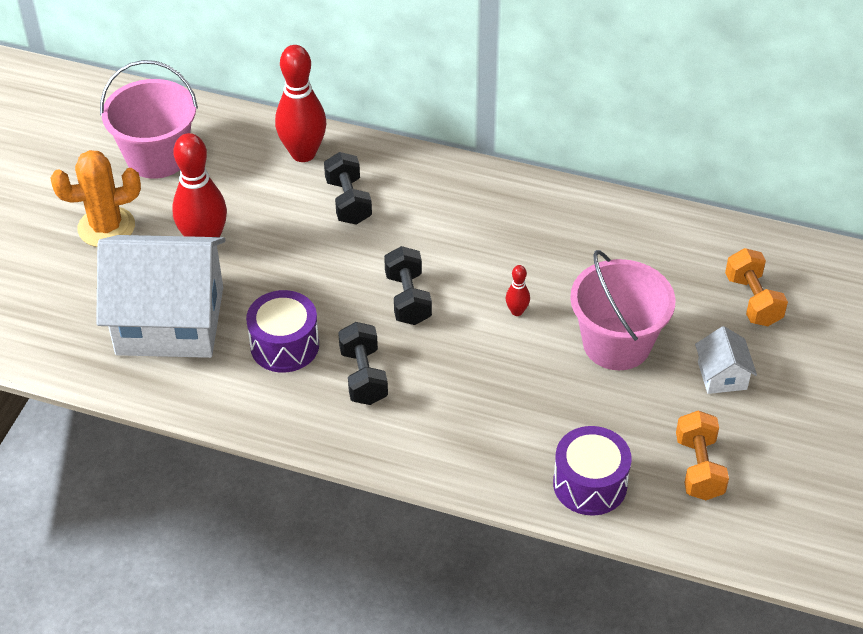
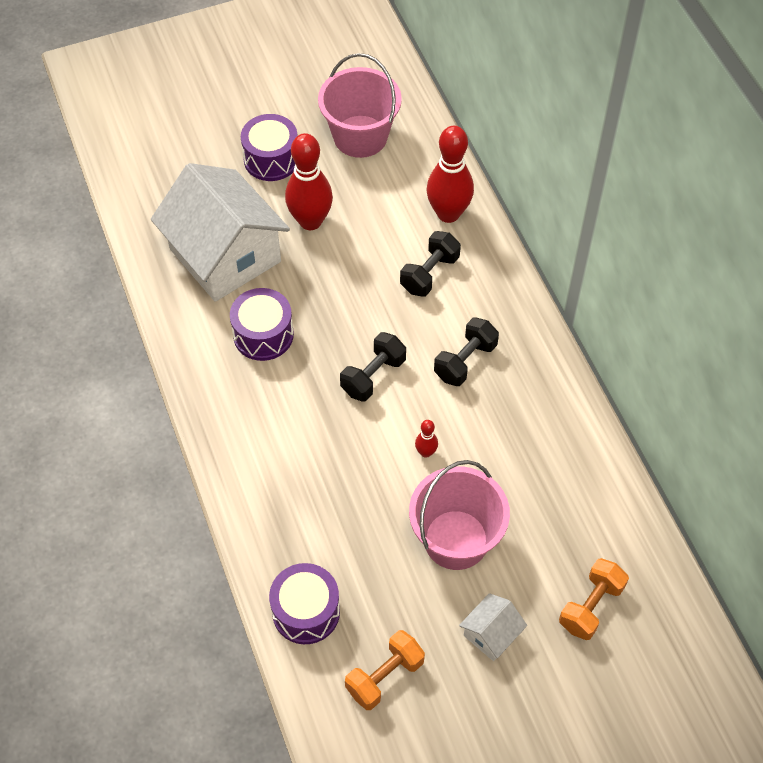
camera: 50 degrees right, 10 degrees up
orange cactus [51,150,141,247] -> purple drum [241,114,298,181]
black dumbbell [338,322,388,405] -> black dumbbell moved to [434,318,499,386]

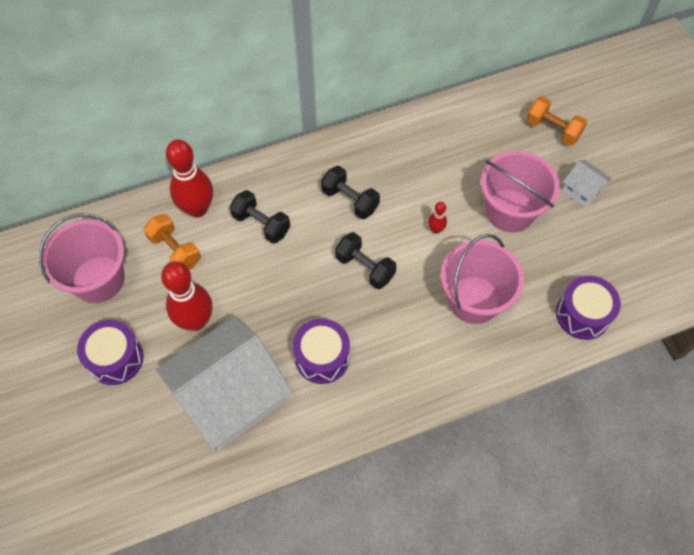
camera: 90 degrees left, 5 degrees up
orange dumbbell [345,630,425,710] -> orange dumbbell moved to [144,214,201,270]
none -> pink bucket [441,234,524,324]

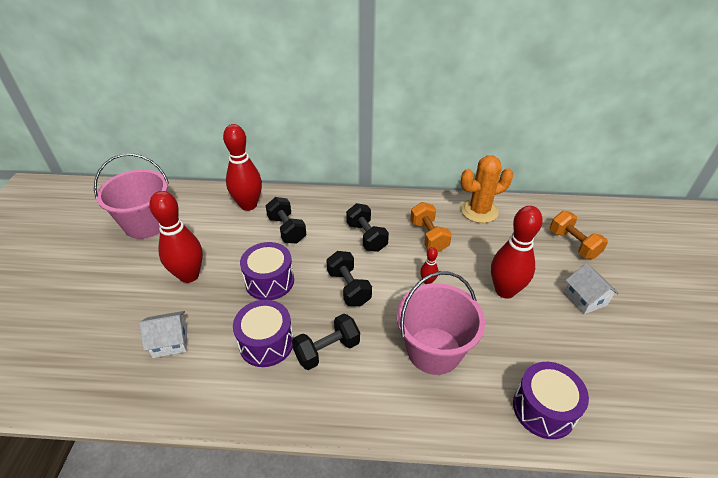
camera: 25 degrees right, 20 degrees down
purple drum [77,320,144,385] -> purple drum moved to [240,242,294,300]
orange dumbbell [144,214,201,270] -> orange dumbbell moved to [410,202,452,252]
white house [156,317,292,450] -> white house [139,311,187,358], size x0.42
pink bucket [481,151,560,232] -> red bowling pin [491,206,543,299]
none -> black dumbbell [292,314,360,370]
none -> orange cactus [461,155,513,223]

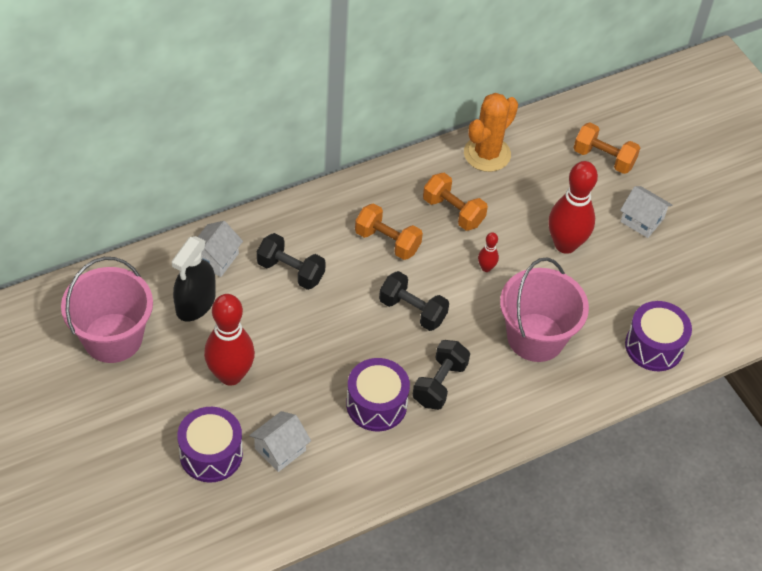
camera: 35 degrees left, 10 degrees up
red bowling pin [223,124,262,211] -> white house [198,221,243,277]
purple drum [240,242,294,300] -> purple drum moved to [177,407,243,483]
black dumbbell [346,203,389,252] -> orange dumbbell [355,203,423,260]
none -> black spray bottle [171,236,215,322]

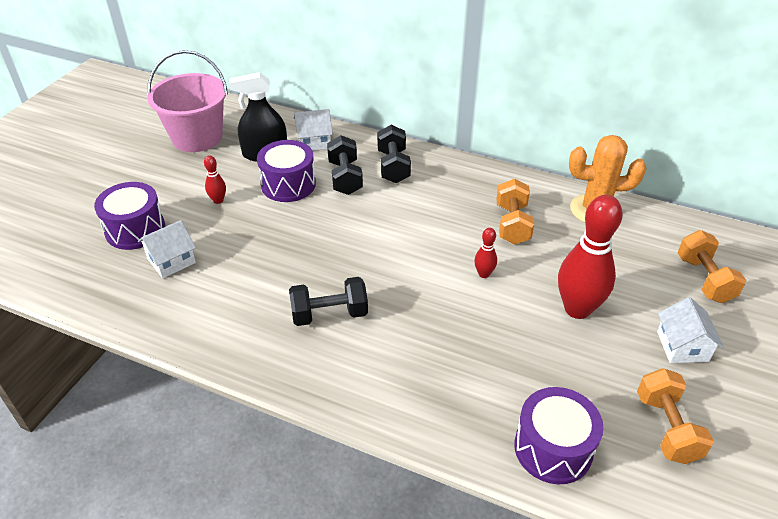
camera: 55 degrees right, 10 degrees down
red bowling pin [204,294,255,386] -> red bowling pin [204,155,226,204], size x0.44
white house [249,411,311,472] -> white house turned 45 degrees counterclockwise [138,220,196,278]
purple drum [346,358,410,431] -> purple drum moved to [257,140,316,202]
orange dumbbell [355,203,423,260] -> orange dumbbell moved to [637,368,714,464]
black dumbbell [379,271,449,331] -> black dumbbell moved to [377,125,411,183]
pink bucket [500,258,589,362] -> none

